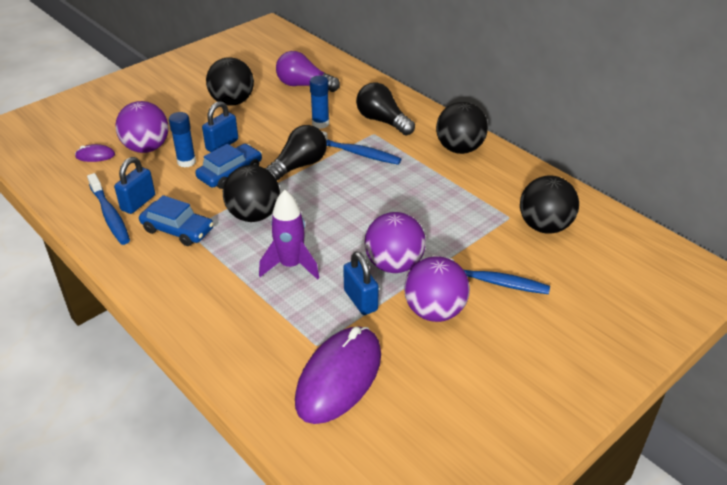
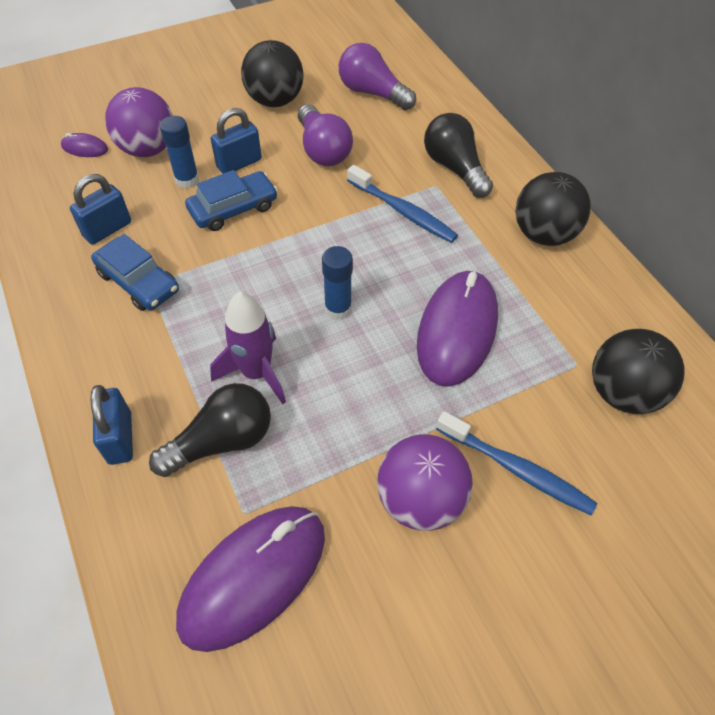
camera: 15 degrees right, 15 degrees up
blue toothbrush [87,173,130,245] -> none
black ball [223,165,280,222] -> none
black light bulb [265,125,327,180] -> black light bulb moved to [149,383,271,477]
blue glue stick [310,76,329,129] -> blue glue stick moved to [322,246,353,320]
blue padlock [343,252,379,315] -> blue padlock moved to [91,385,133,465]
purple ball [364,212,426,273] -> none
none -> purple light bulb [298,104,353,166]
none -> purple mouse [417,270,498,387]

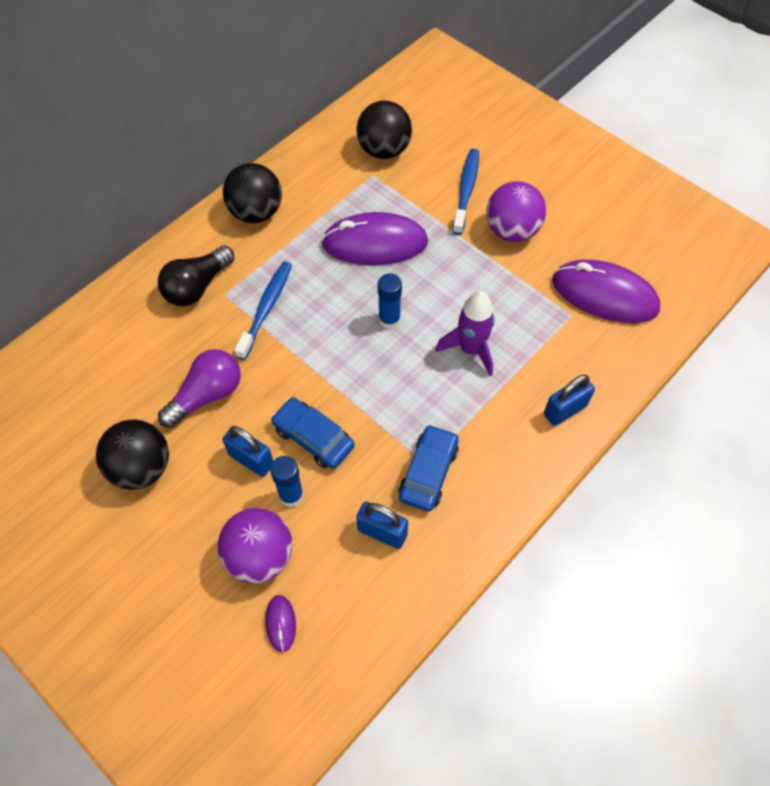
camera: 110 degrees left, 5 degrees up
black light bulb [149,383,271,477] -> none
purple light bulb [339,43,416,110] -> none

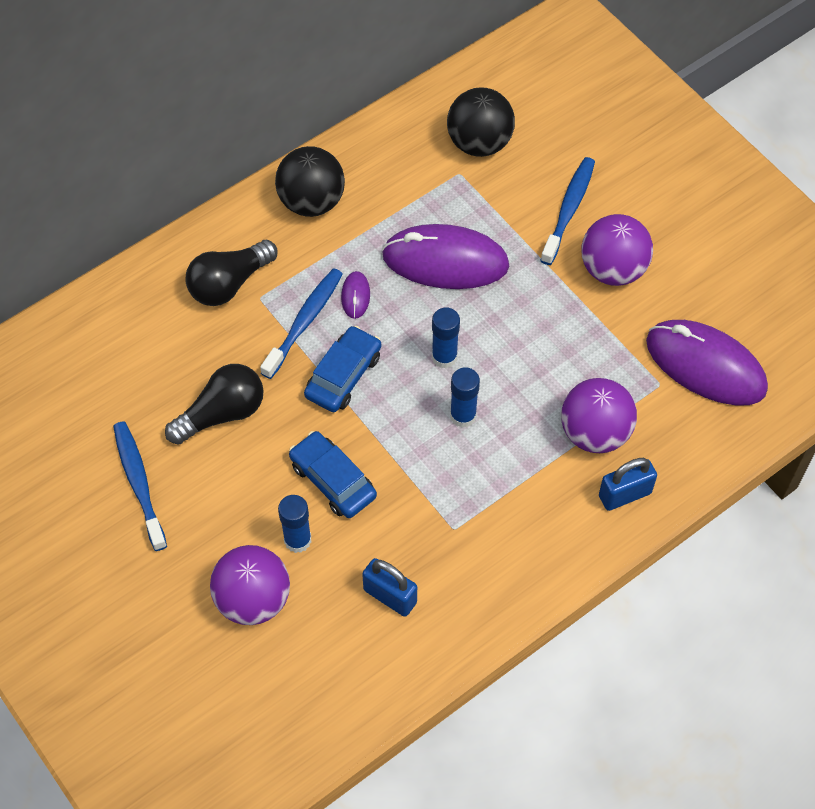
camera: 10 degrees right, 0 degrees up
black ball [96,419,169,490] -> blue toothbrush [113,421,167,551]
purple light bulb [158,349,241,428] -> black light bulb [165,364,264,445]
blue padlock [222,426,273,477] -> none
purple mouse [265,595,296,652] -> purple mouse moved to [341,271,370,319]
blue car [398,424,459,512] -> blue car moved to [304,326,381,412]
purple rocket [436,291,495,376] -> none
none -> blue glue stick [450,367,480,428]
none -> purple ball [561,378,637,453]

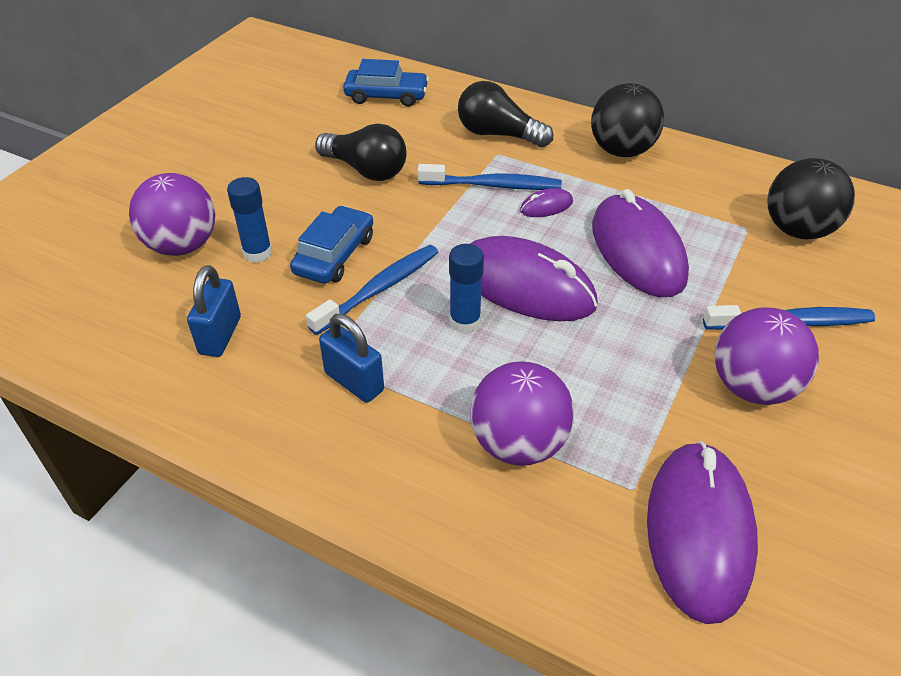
camera: 65 degrees right, 15 degrees down
blue toothbrush [113,421,167,551] -> blue toothbrush moved to [306,245,438,335]
blue car [304,326,381,412] -> blue car moved to [343,59,429,107]
blue glue stick [432,308,460,368] -> purple mouse [470,236,598,321]
blue padlock [599,458,657,511] -> blue padlock moved to [319,314,384,403]

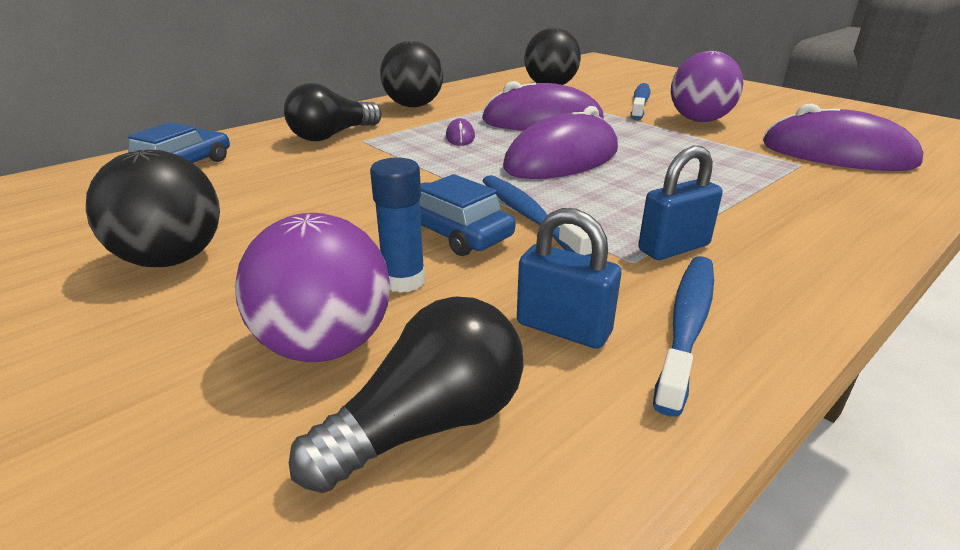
camera: 70 degrees left, 15 degrees down
black light bulb [315,123,407,181] -> black light bulb moved to [289,297,524,493]
blue toothbrush [417,164,562,190] -> blue toothbrush moved to [653,256,714,417]
blue glue stick [449,244,484,333] -> none
purple ball [470,361,574,466] -> none
none -> black ball [86,150,220,267]

